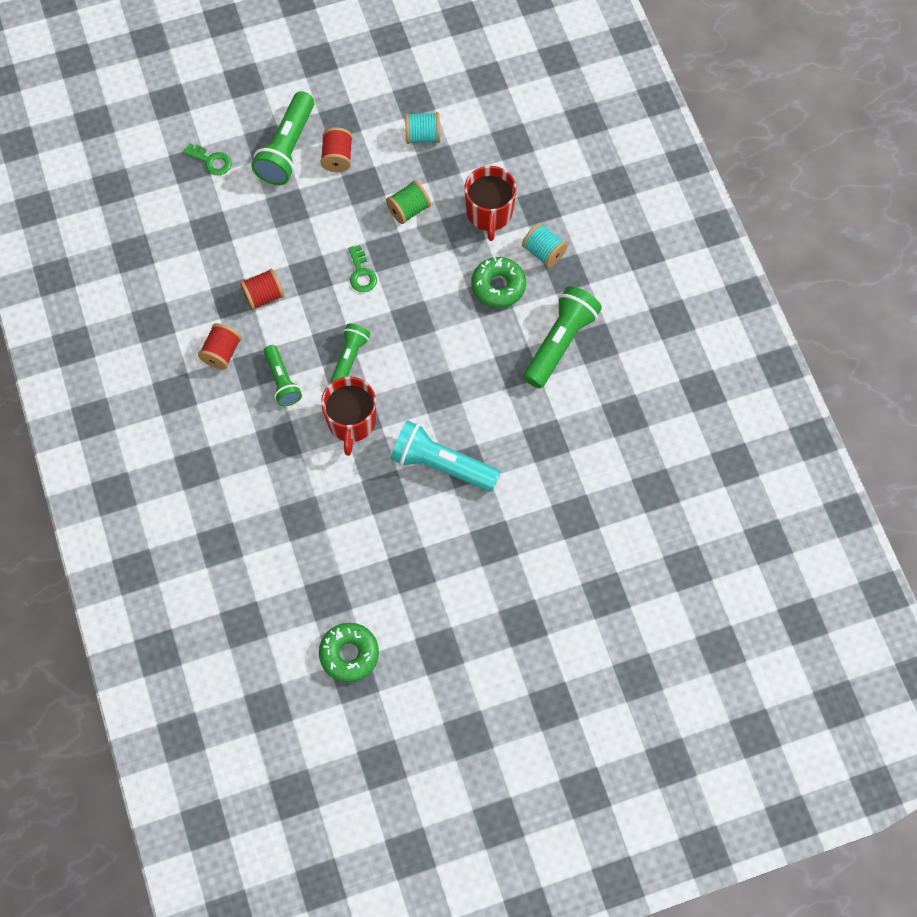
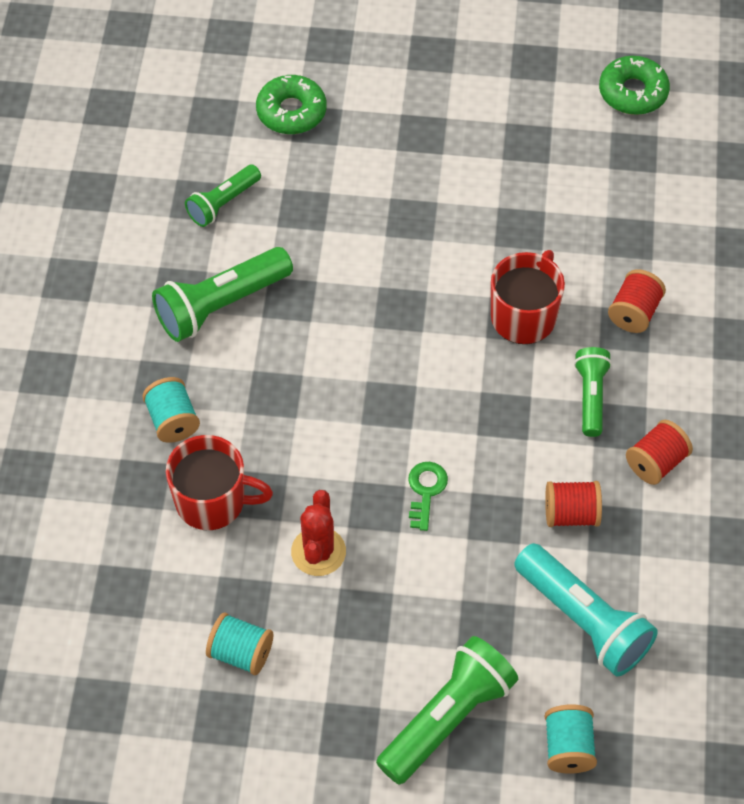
camera: 155 degrees left, 10 degrees down
green key [184,143,232,175] -> turquoise spool [545,704,597,774]
red spool [320,127,352,172] -> red spool moved to [608,269,666,333]
green flashlight [331,323,370,383] -> green flashlight moved to [185,165,261,227]
green spool [386,181,431,224] -> red cactus [291,490,346,576]
turquoise flashlight [390,420,501,492] -> turquoise flashlight moved to [514,543,658,676]
red mug [464,166,517,241] -> red mug turned 75 degrees clockwise [166,435,273,530]
green donut [471,257,526,308] -> green donut moved to [256,75,326,134]

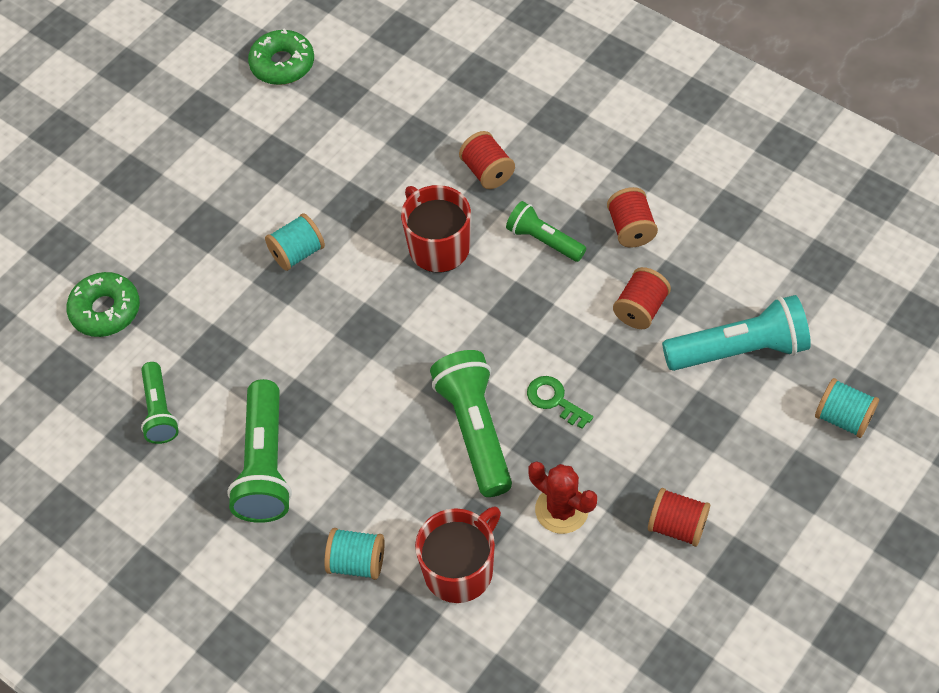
camera: 55 degrees left, 0 degrees up
turquoise spool [206,613,274,675] -> turquoise spool moved to [265,213,325,271]
green flashlight [376,636,518,785] -> green flashlight moved to [430,350,512,497]
none -> red spool [648,488,710,547]

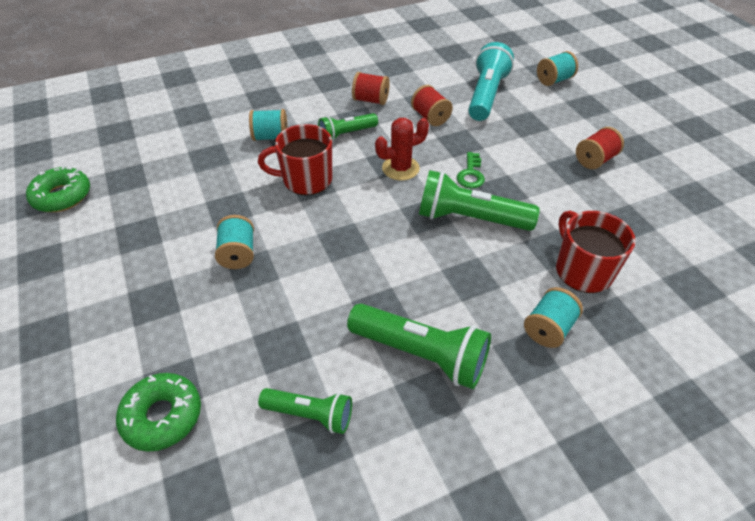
camera: 65 degrees left, 10 degrees down
red spool [459,131,515,189] -> turquoise spool [249,109,288,141]
green key [527,376,593,429] -> green key turned 60 degrees counterclockwise [457,152,485,188]
red cactus [528,461,597,534] -> red cactus moved to [375,118,429,180]

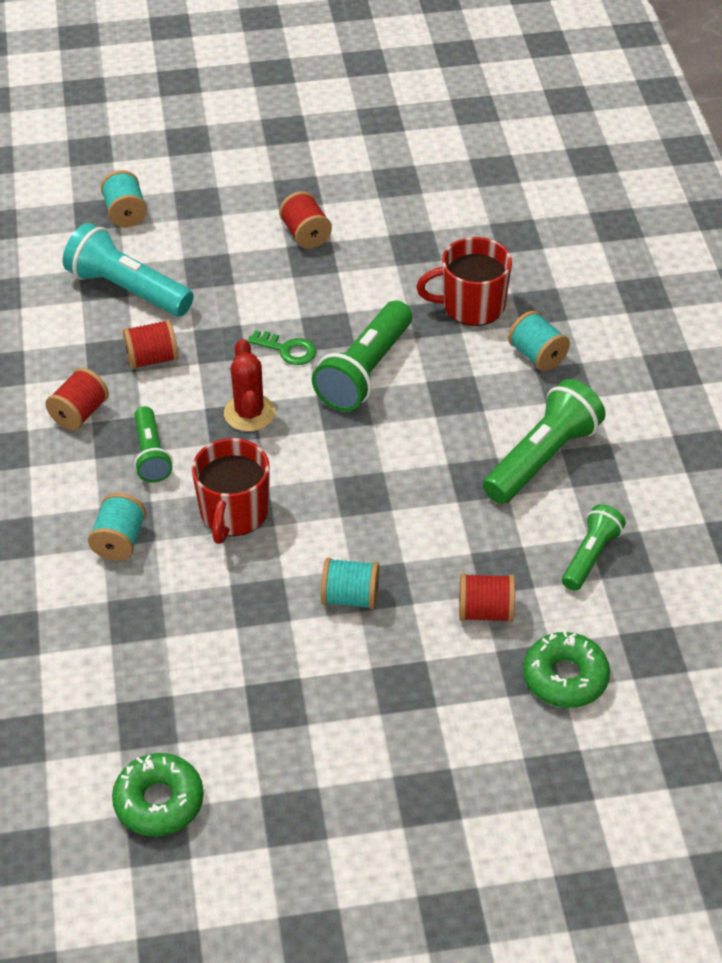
camera: 75 degrees left, 0 degrees up
none -> red spool [459,573,515,623]

